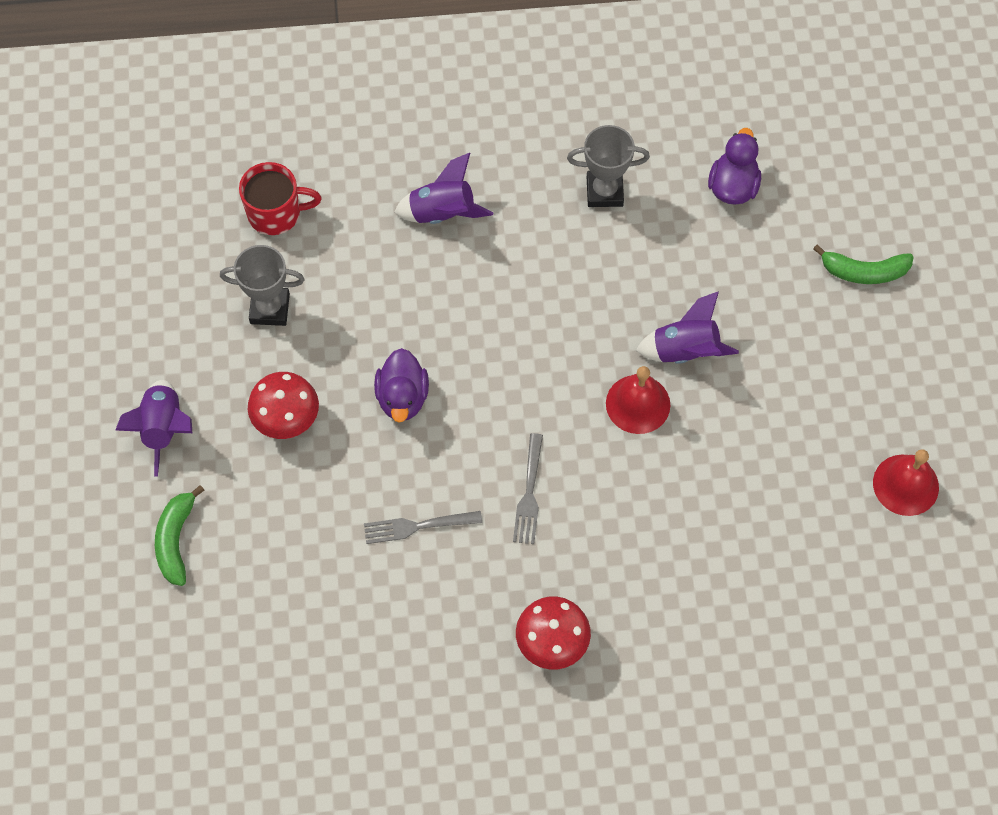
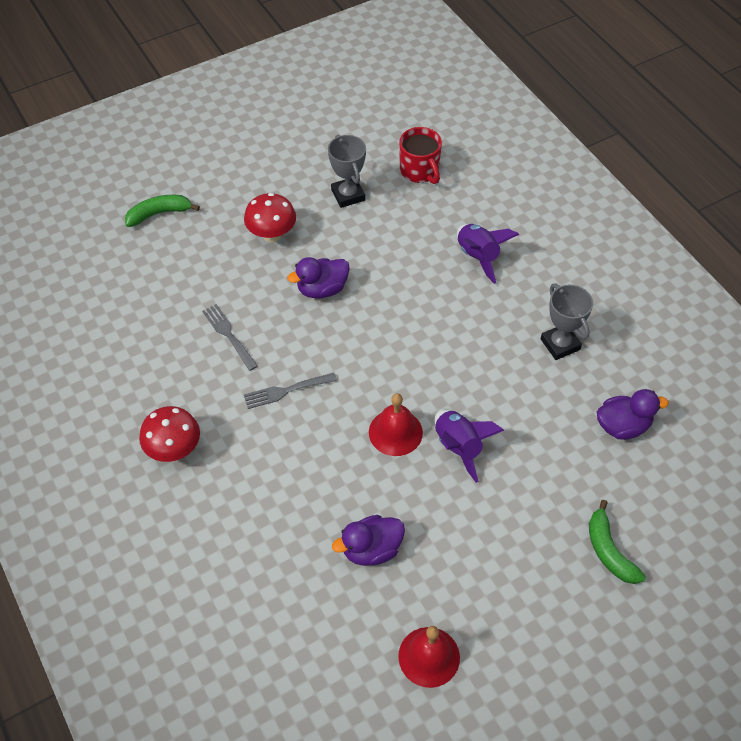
camera: 65 degrees right, 10 degrees down
purple rocket [116,380,192,477] -> none
none -> purple duck [332,515,405,566]

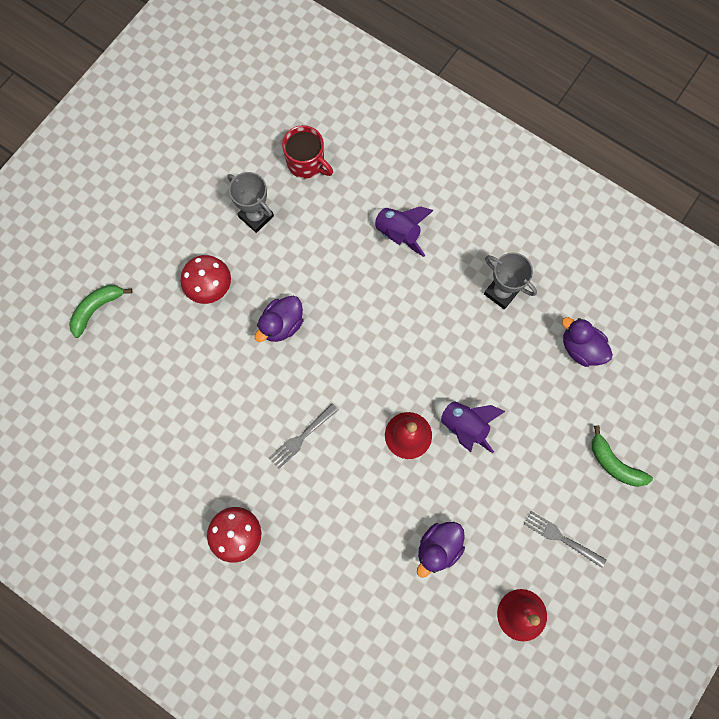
camera: 25 degrees left, 20 degrees up
grey fork [202,304,258,371] -> grey fork moved to [524,511,606,568]
purple duck [597,389,669,440] -> purple duck turned 105 degrees counterclockwise [562,317,613,367]

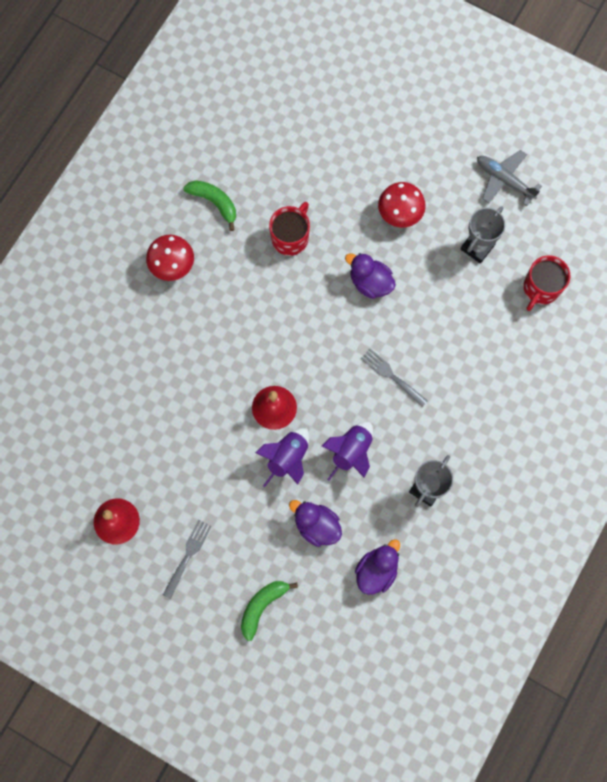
camera: 85 degrees right, 0 degrees up
green banana [69,285,132,338] -> green banana moved to [183,180,236,231]
grey fork [269,403,338,469] -> grey fork moved to [361,349,428,407]
purple rocket [370,206,434,257] -> purple rocket moved to [322,422,373,481]
purple duck [417,522,465,578] -> purple duck moved to [289,500,342,547]
none -> red mug [269,202,310,256]
none -> grey plane [477,150,542,206]

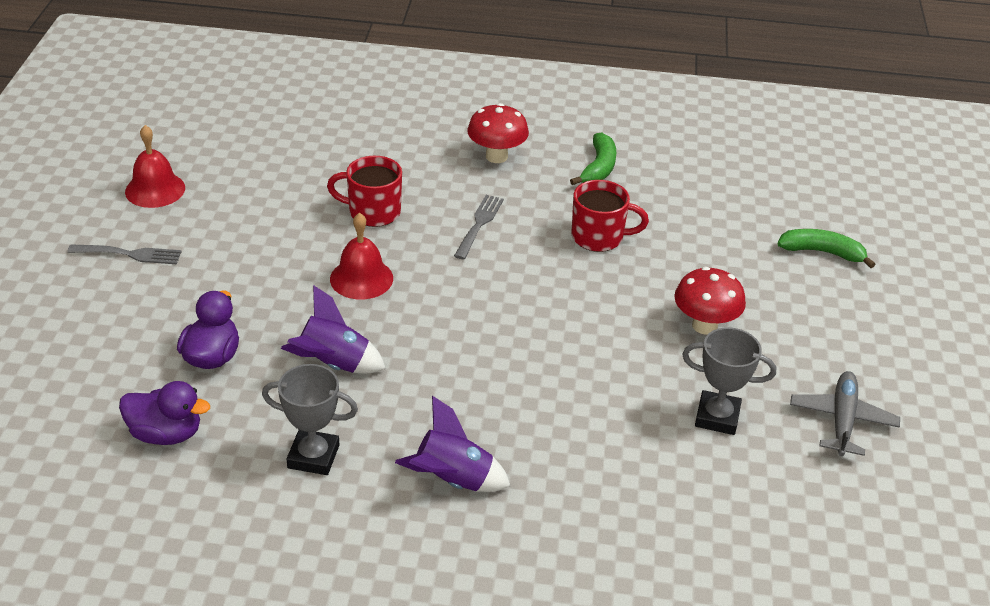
camera: 65 degrees right, 35 degrees down
green banana [241,581,298,641] -> green banana moved to [777,229,876,268]
purple rocket [255,428,309,487] -> purple rocket moved to [395,396,510,492]
purple duck [345,253,396,299] -> none
grey fork [361,349,428,407] -> grey fork moved to [454,195,504,259]
red mug [523,256,570,311] -> red mug moved to [327,156,402,227]

